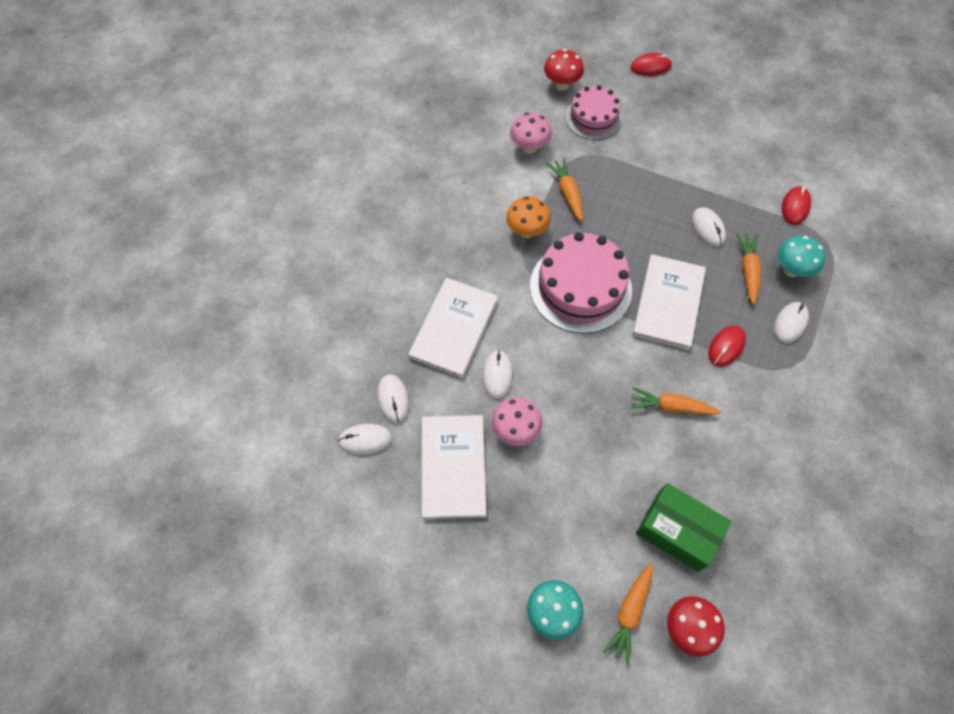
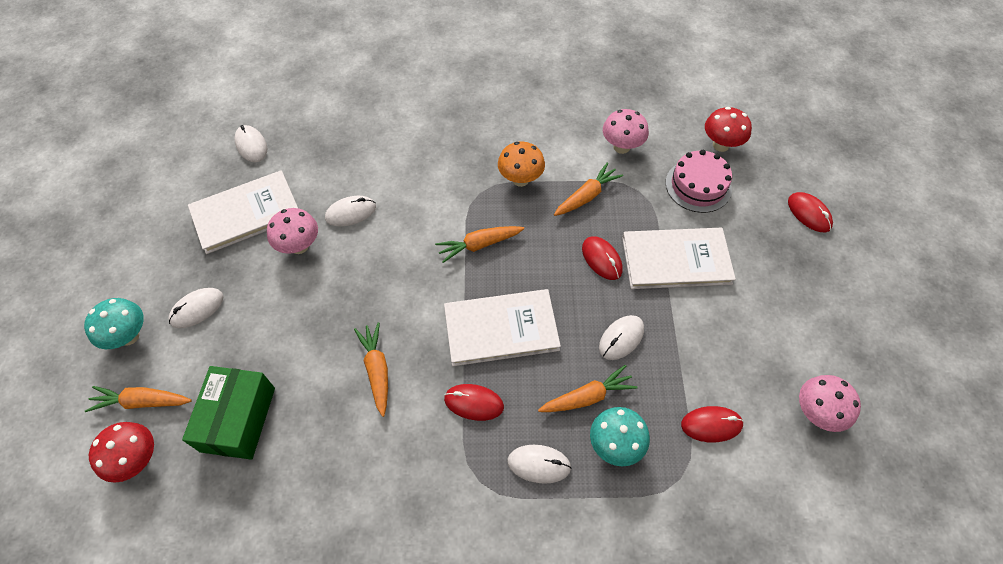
camera: 65 degrees right, 5 degrees down
white mouse [377,374,409,423] -> white mouse moved to [168,288,224,328]
white book [408,278,498,378] -> white book moved to [622,228,736,289]
pink cake [530,232,632,333] -> orange carrot [435,226,524,263]
none -> red mouse [582,236,623,280]
none -> pink mushroom [799,375,861,432]

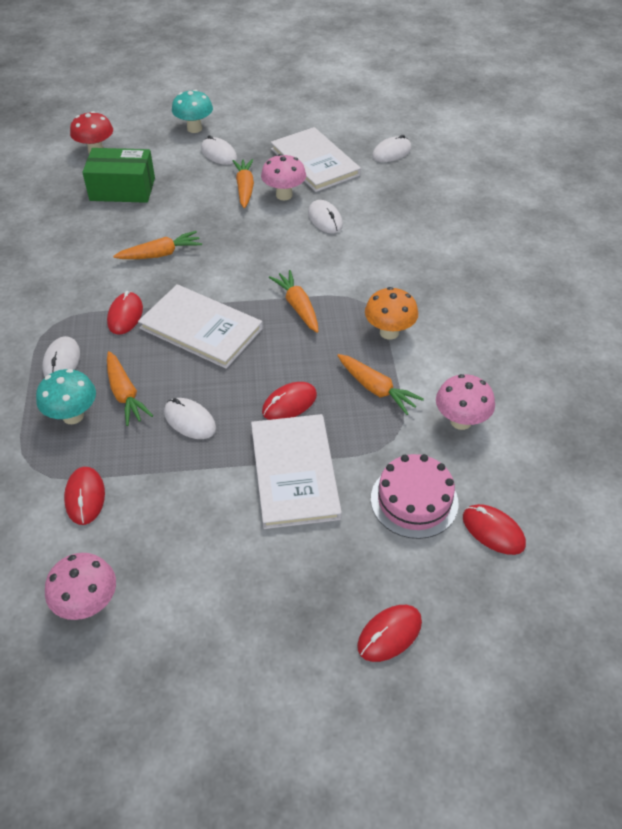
camera: 85 degrees right, 10 degrees down
orange carrot [85,386,192,412] -> orange carrot moved to [233,159,254,208]
white book [444,289,561,366] -> white book turned 45 degrees counterclockwise [138,284,263,369]
red mushroom [705,107,752,152] -> red mouse [463,504,526,555]

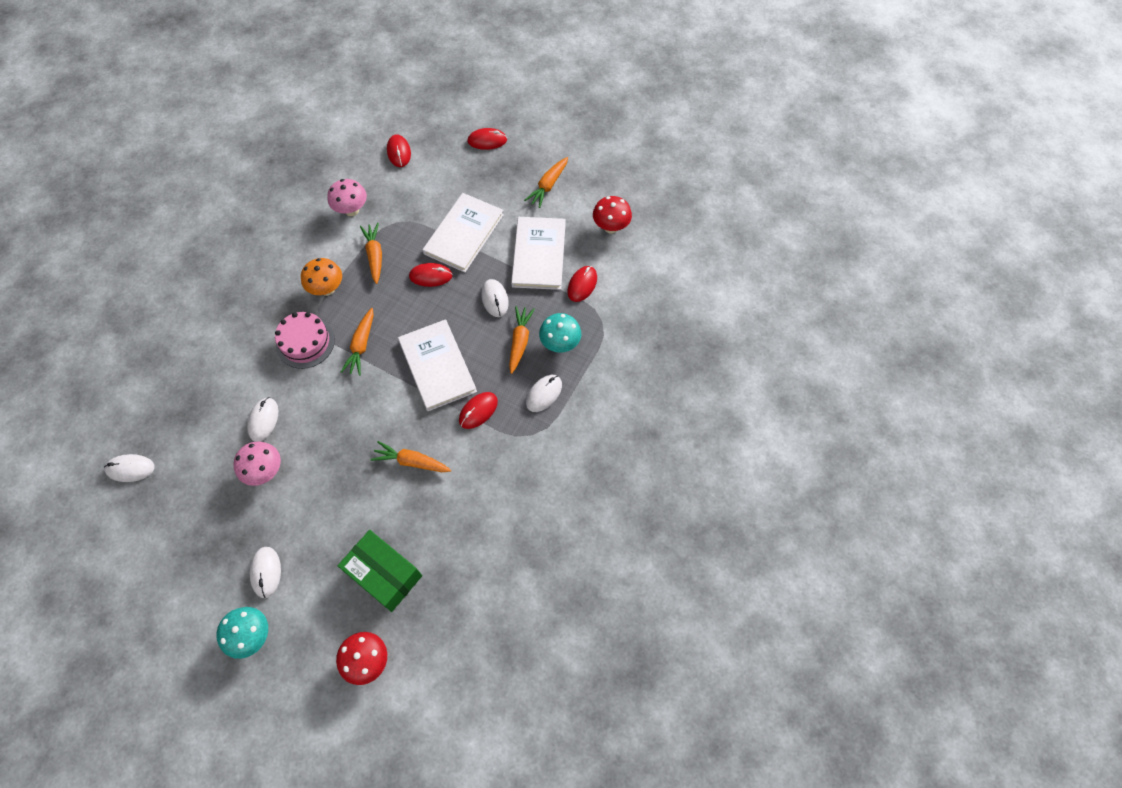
camera: 145 degrees left, 15 degrees up
pink mushroom [45,553,116,620] -> red mushroom [593,196,632,233]
orange carrot [233,159,254,208] -> orange carrot moved to [524,157,568,208]
white book [271,127,361,192] -> white book moved to [511,217,566,290]
pink cake [371,454,459,539] -> pink cake moved to [275,312,335,369]

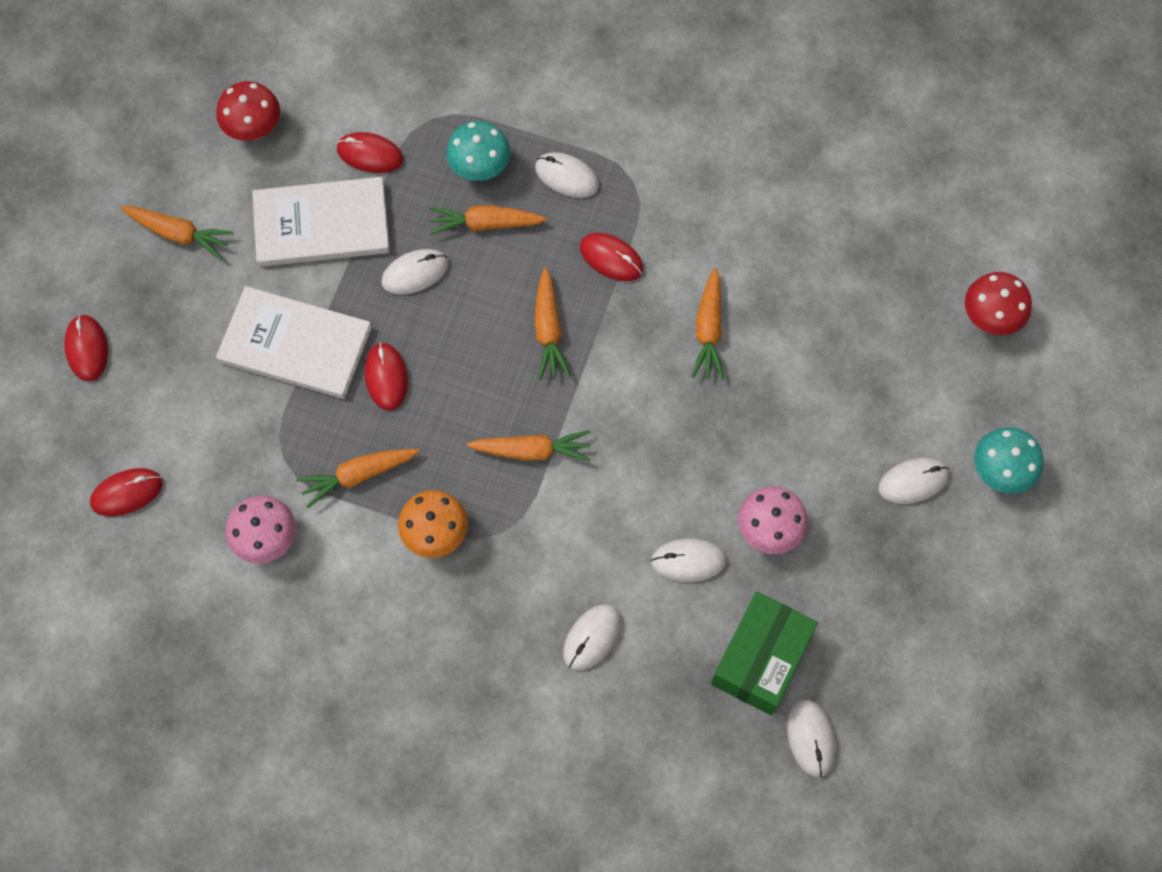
camera: 100 degrees left, 5 degrees up
pink cake [275,312,335,369] -> none
green box [338,530,422,612] -> green box moved to [711,591,818,715]
white book [398,319,477,411] -> orange carrot [534,268,571,380]
none -> white mouse [563,604,621,671]

